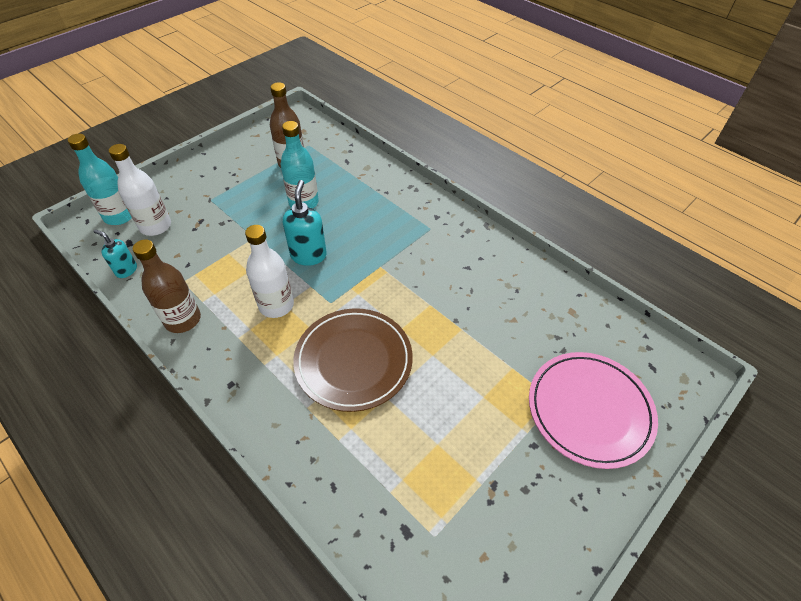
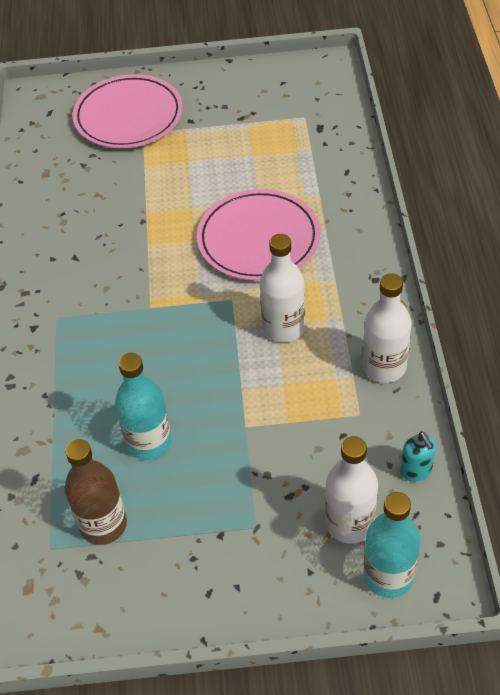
camera: 135 degrees left, 0 degrees up
brown bottle [133,239,201,333] -> white bottle [362,273,412,383]
turquoise soap dispenser [283,180,327,266] -> none
brown plate [293,308,413,412] -> pink plate [197,189,320,281]

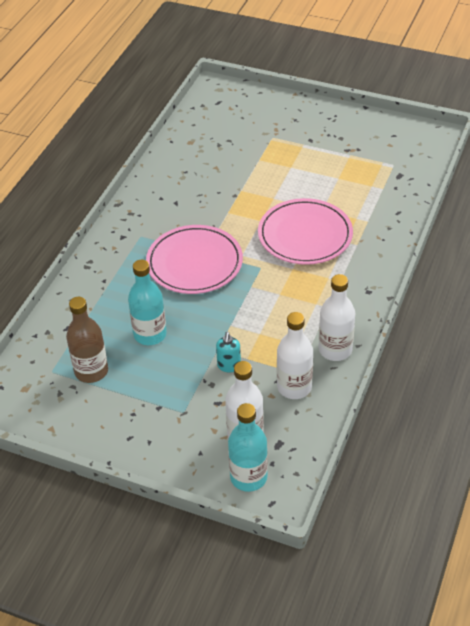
camera: 25 degrees right, 5 degrees down
pink plate [72,74,183,148] -> pink plate moved to [146,225,243,294]
white bottle [260,234,305,342] -> white bottle moved to [277,312,313,399]
turquoise soap dispenser [401,431,436,482] -> turquoise soap dispenser moved to [216,332,241,373]

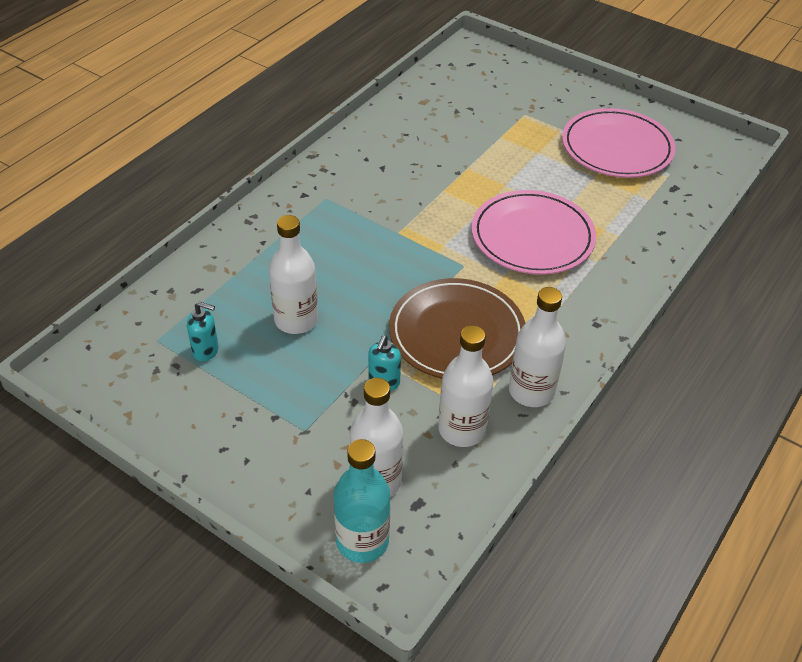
camera: 10 degrees right, 0 degrees up
brown bottle [66,297,108,383] -> turquoise soap dispenser [187,301,219,362]
turquoise bottle [128,260,167,345] -> white bottle [269,215,318,334]
pink plate [146,225,243,294] -> pink plate moved to [562,108,676,178]
none -> brown plate [389,278,525,379]

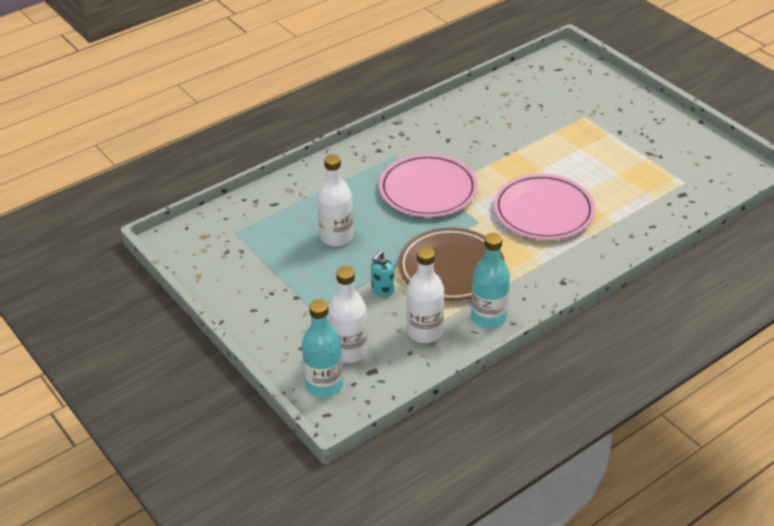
camera: 20 degrees right, 5 degrees down
turquoise soap dispenser [187,301,219,362] -> none
white bottle [509,287,566,407] -> turquoise bottle [471,233,510,328]
pink plate [562,108,676,178] -> pink plate moved to [379,154,478,217]

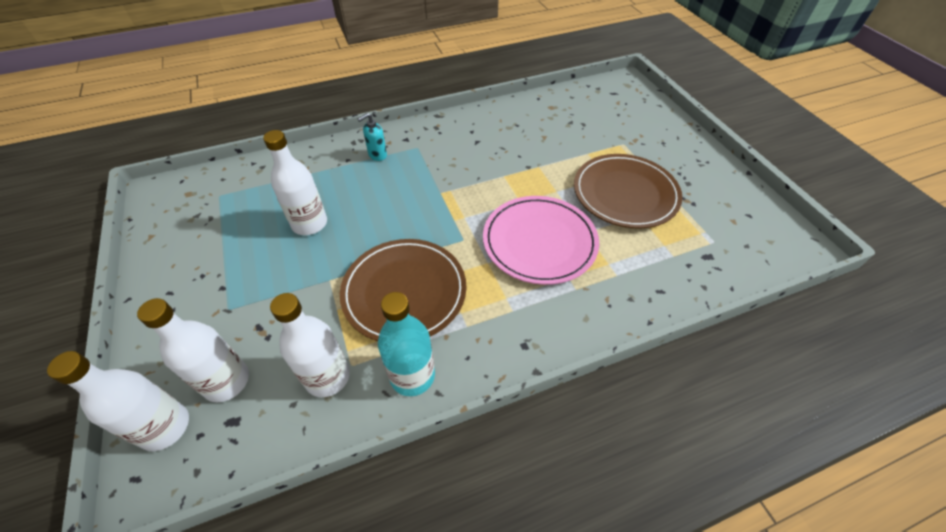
camera: 15 degrees right, 10 degrees up
turquoise bottle [302,299,343,397] -> white bottle [47,351,189,451]
turquoise soap dispenser [371,251,394,297] -> turquoise soap dispenser moved to [358,113,387,161]
pink plate [379,154,478,217] -> none
none -> brown plate [574,154,683,229]

